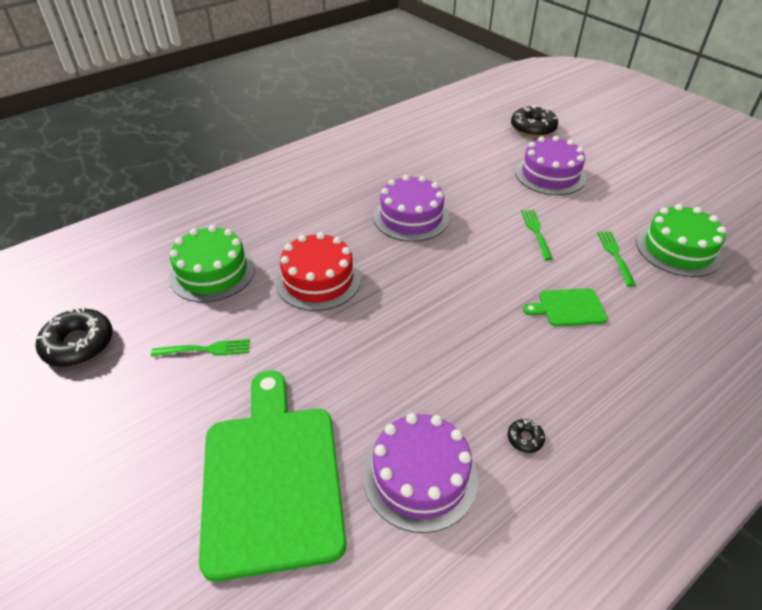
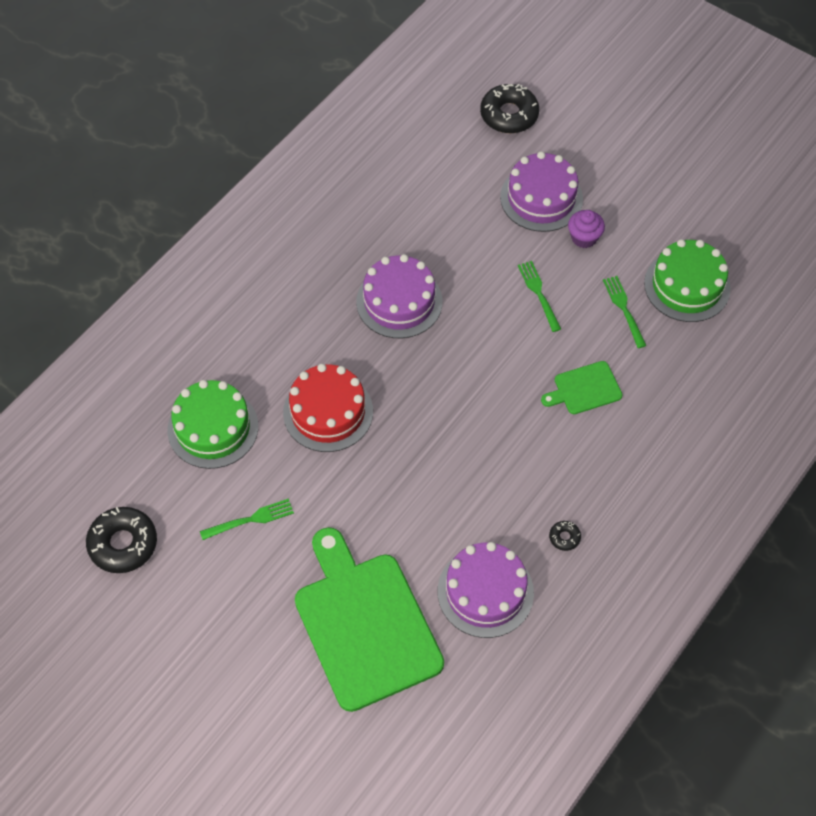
camera: 15 degrees left, 15 degrees up
none -> purple cupcake [568,210,605,248]

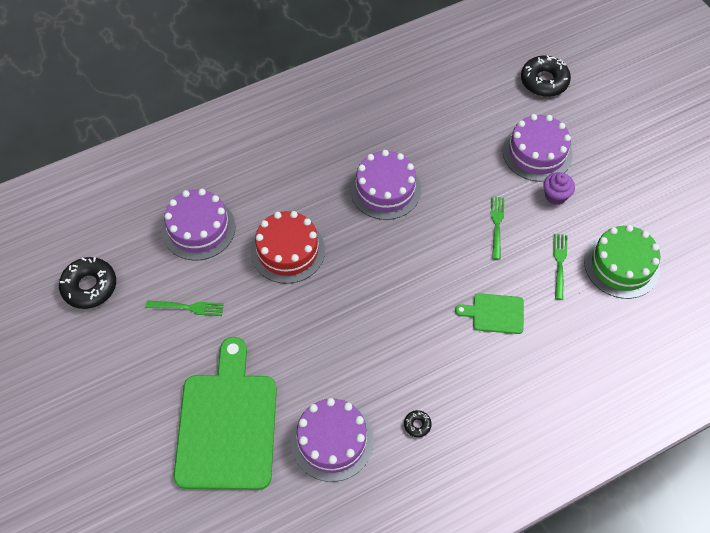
camera: 25 degrees right, 0 degrees up
green cake [167,380,258,469] -> purple cake [162,189,236,260]

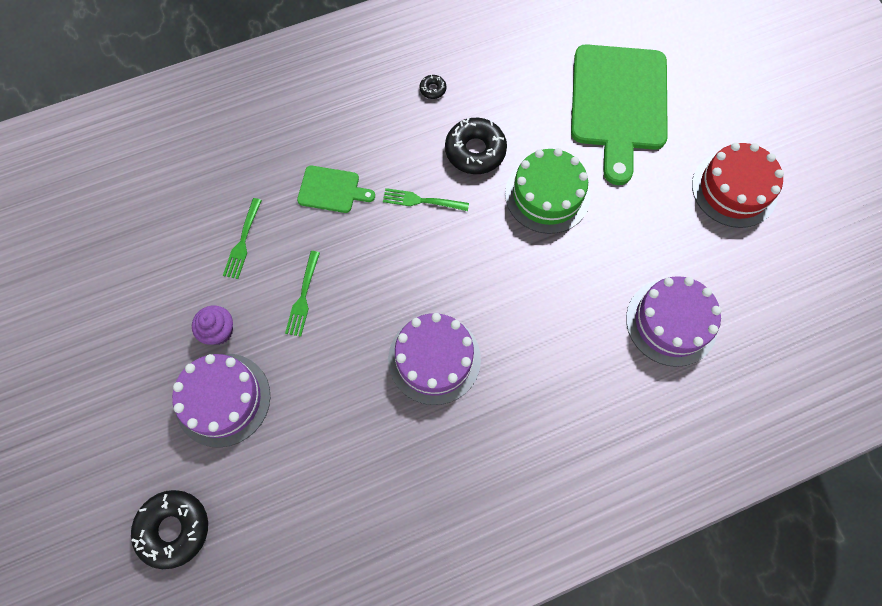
camera: 175 degrees left, 10 degrees up
black donut [59,257,116,309] -> black donut moved to [445,118,507,174]
green fork [146,300,224,316] -> green fork moved to [383,188,469,211]
red cake [251,211,325,284] -> red cake moved to [692,143,784,228]
purple cake [291,398,374,482] -> none
green cake [584,225,660,299] -> green cake moved to [505,148,591,234]

